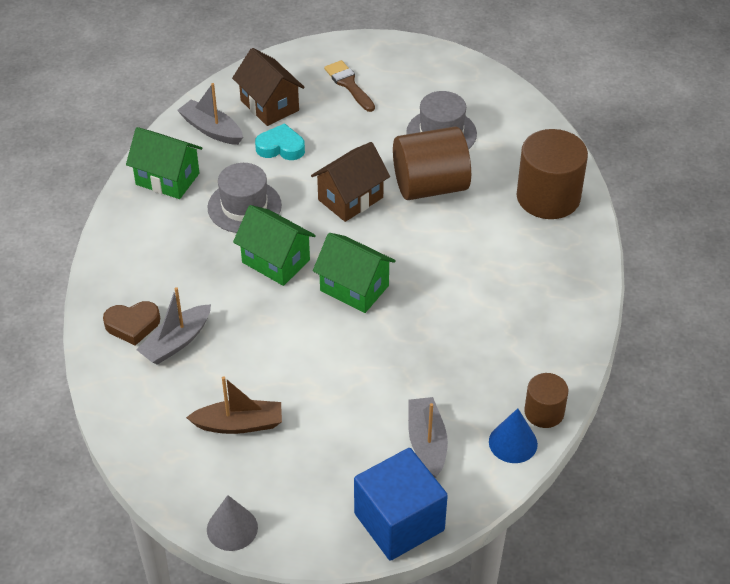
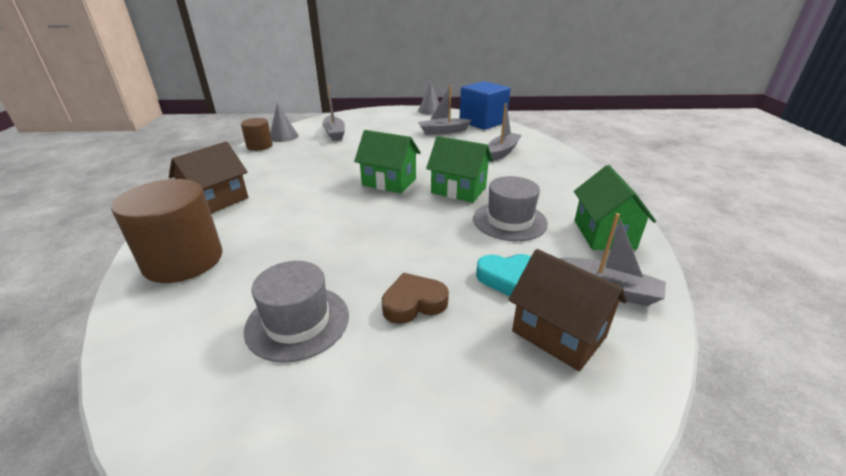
camera: 170 degrees right, 15 degrees down
brown heart [103,301,160,346] -> brown heart moved to [382,273,449,324]
green house [126,127,202,199] -> green house turned 75 degrees clockwise [574,165,656,250]
brown boat [186,376,282,434] -> grey boat [418,85,472,135]
brown house [311,142,390,222] -> brown house moved to [169,141,248,214]
brown brush [324,60,375,112] -> none
blue cube [354,448,448,561] -> blue cube moved to [459,81,511,130]
brown cylinder [393,126,471,200] -> none
blue cone [489,408,538,463] -> grey cone [270,103,298,142]

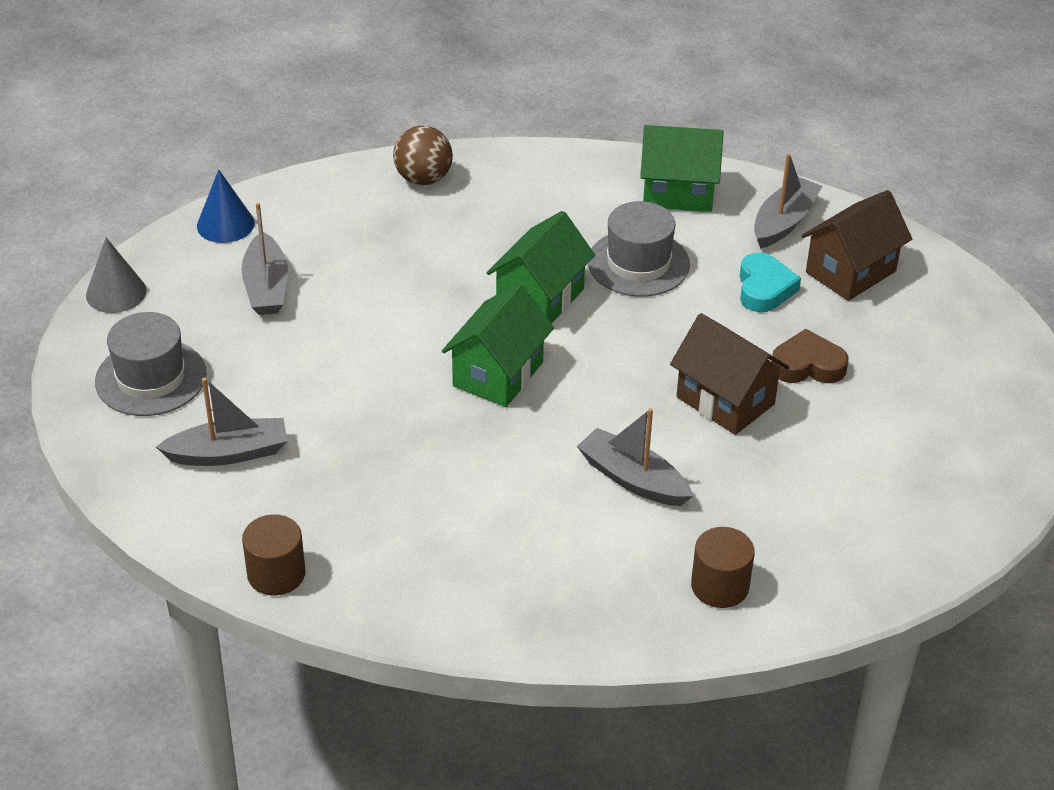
camera: 85 degrees left, 10 degrees up
brown cylinder [111,179,223,283] -> brown cylinder [691,527,755,608], size x0.55
brown house [169,141,248,214] -> brown house moved to [670,313,790,435]
grey hat [244,261,349,363] -> grey hat moved to [95,312,206,416]
grey cone [270,103,298,142] -> none
brown heart [382,273,449,324] -> brown heart turned 105 degrees clockwise [772,329,849,383]
blue cube [459,81,511,130] -> blue cone [197,170,255,243]
grey boat [488,103,521,161] -> grey boat moved to [577,408,693,506]
none -> brown ball [393,126,453,185]

